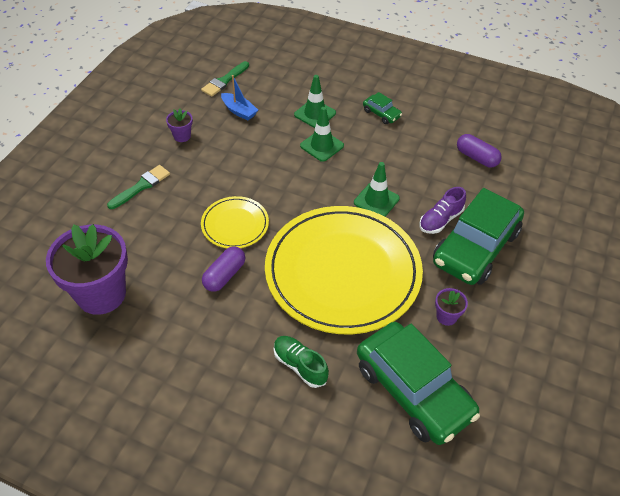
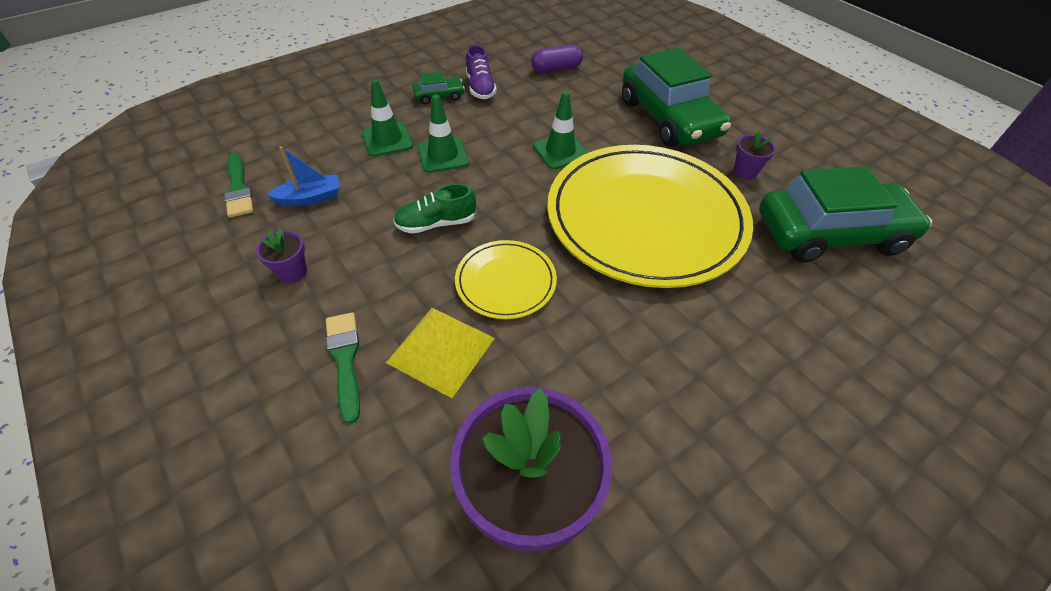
camera: 60 degrees left, 0 degrees up
purple capsule [202,246,245,292] -> none
green shoe [274,336,329,388] -> green shoe moved to [393,183,476,234]
purple shoe [420,187,466,234] -> purple shoe moved to [466,45,497,99]
none -> yellow pyramid [386,308,495,398]

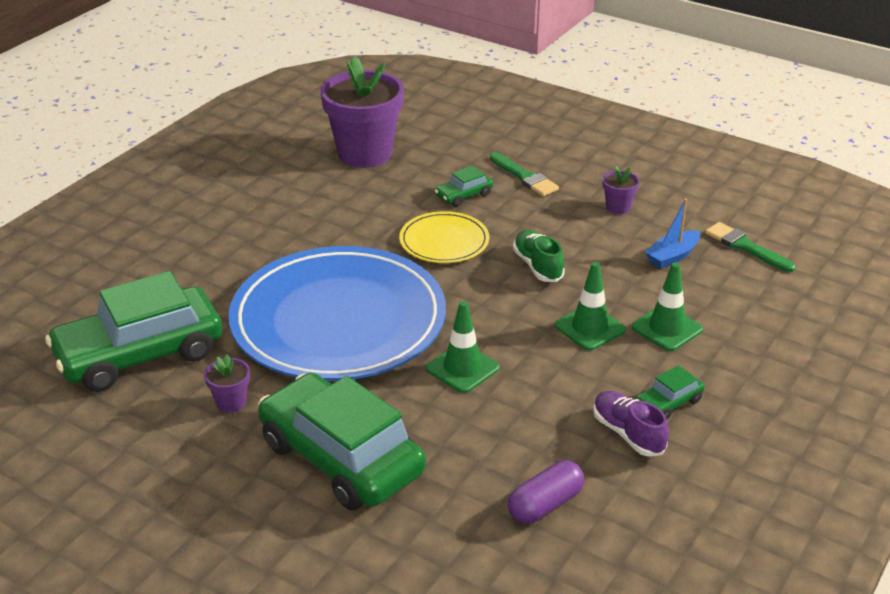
camera: 160 degrees right, 15 degrees down
yellow pyramid [386,308,495,398] -> green car [435,166,493,207]
green shoe [393,183,476,234] -> green shoe turned 75 degrees counterclockwise [513,230,565,282]
yellow plate [547,145,753,288] -> blue plate [229,246,446,381]

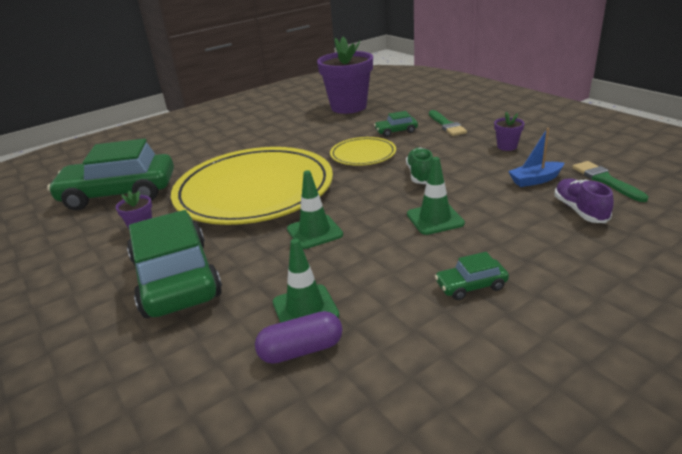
camera: 25 degrees right, 5 degrees down
blue plate [229,246,446,381] -> yellow plate [171,147,333,225]
purple shoe [593,391,669,457] -> purple shoe moved to [554,178,614,223]
green traffic cone [632,262,703,351] -> green traffic cone moved to [273,239,339,323]

